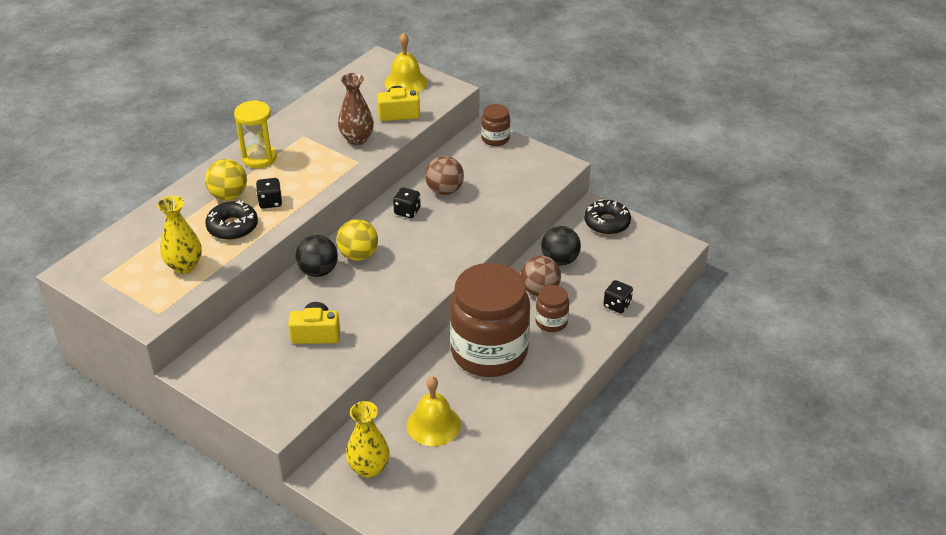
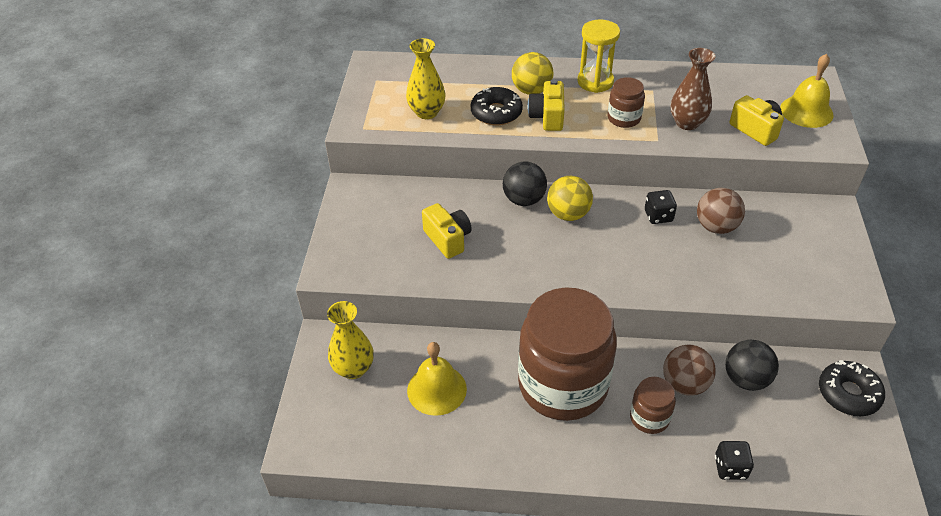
camera: 60 degrees right, 5 degrees up
black dice [256,178,282,209] -> yellow camera [527,79,565,131]
brown jar [481,104,510,146] -> brown jar moved to [608,77,645,128]

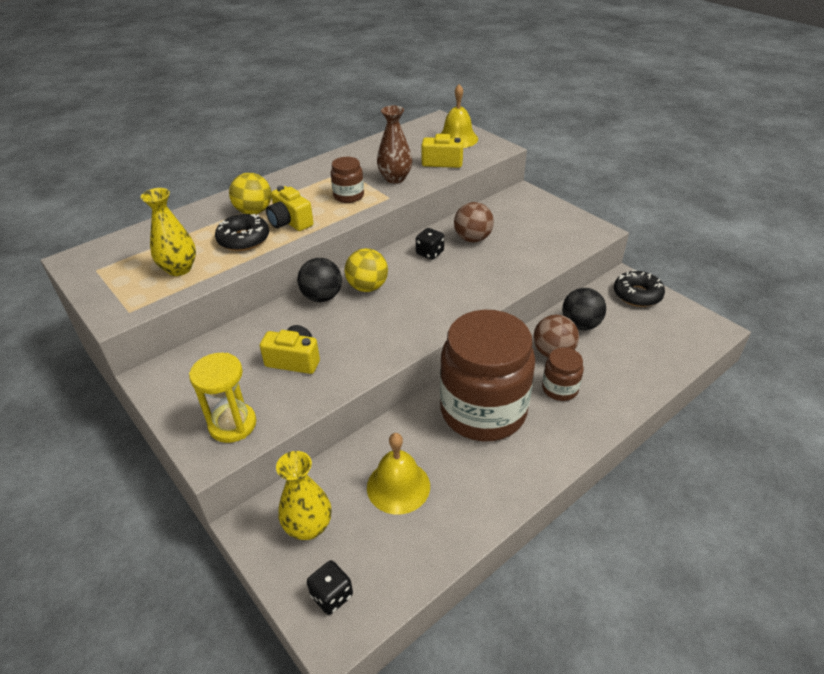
camera: 45 degrees left, 5 degrees down
yellow hourglass [577,19,620,93] -> yellow hourglass moved to [189,353,256,443]
black dice [715,441,754,480] -> black dice moved to [307,560,353,615]

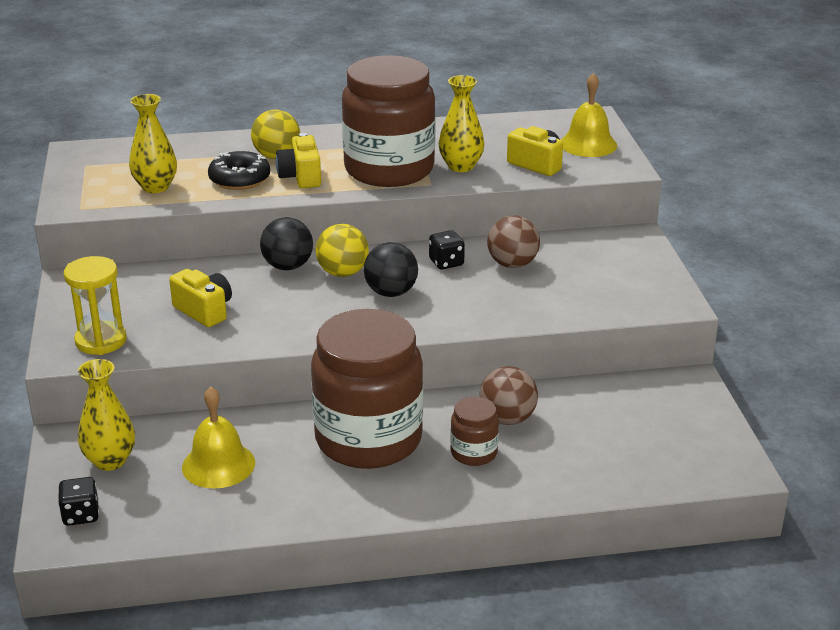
camera: 30 degrees right, 10 degrees down
brown jar [331,157,364,203] -> brown jar [342,55,435,187], size x2.31
brown vase [377,106,412,183] -> yellow vase [439,75,484,172]
black ball [562,288,606,330] -> black ball moved to [364,242,418,297]
black donut [614,270,665,307] -> none

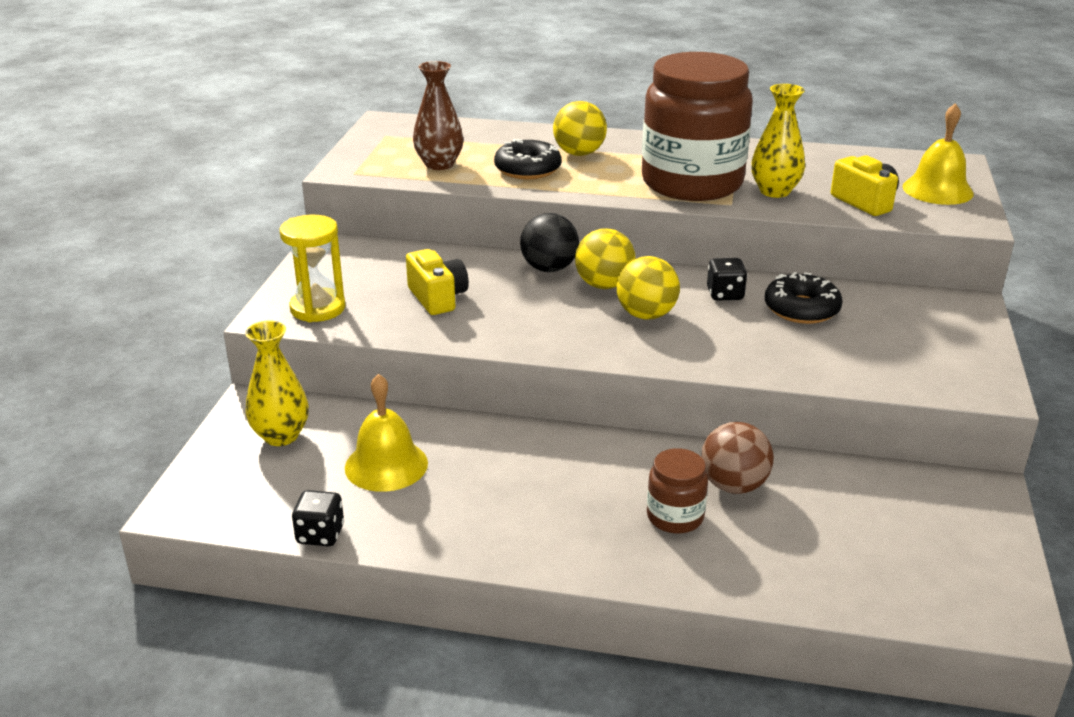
camera: 20 degrees right, 0 degrees up
black dice [58,477,99,526] -> black dice moved to [292,490,344,546]
yellow vase [129,94,177,193] -> brown vase [413,61,464,170]
yellow camera [276,133,321,188] -> none
brown jar [311,309,423,469] -> none
black ball [364,242,418,297] -> yellow ball [617,256,680,320]
brown ball [487,215,540,268] -> black donut [765,272,843,324]

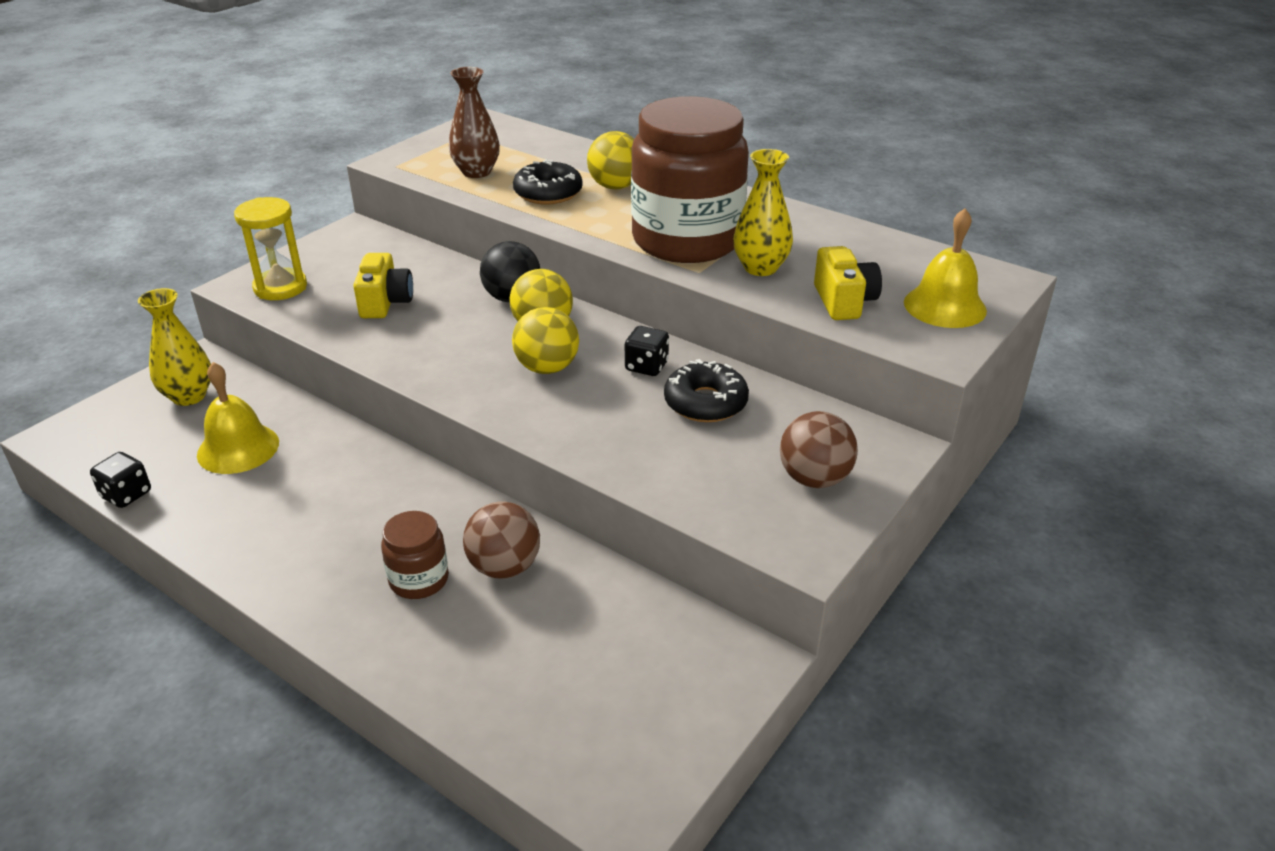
camera: 25 degrees right, 5 degrees up
none -> brown ball [780,411,858,488]

